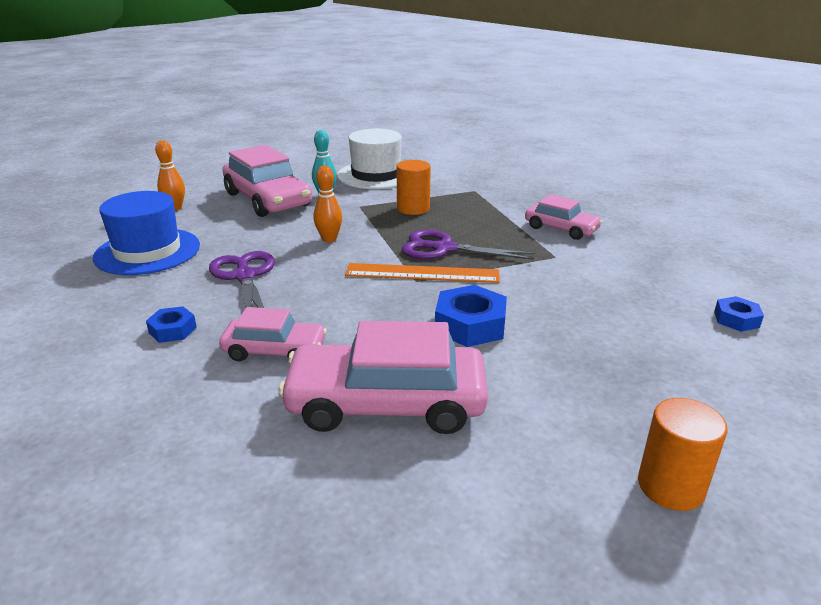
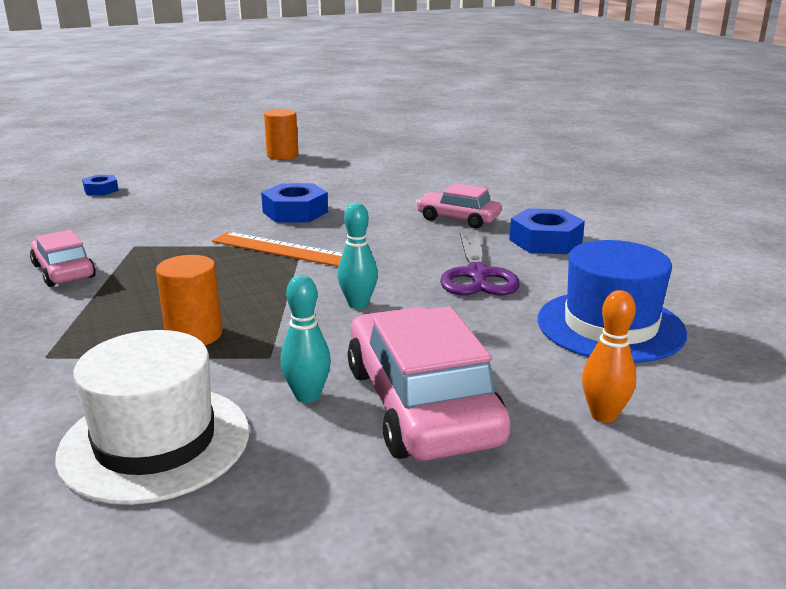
camera: 160 degrees left, 5 degrees down
blue nut [146,306,197,343] -> blue nut [509,208,585,254], size x1.72
pink car [278,321,488,434] -> none
orange bowling pin [314,166,342,242] -> turquoise bowling pin [338,203,378,309]
purple scissors [402,229,535,260] -> none

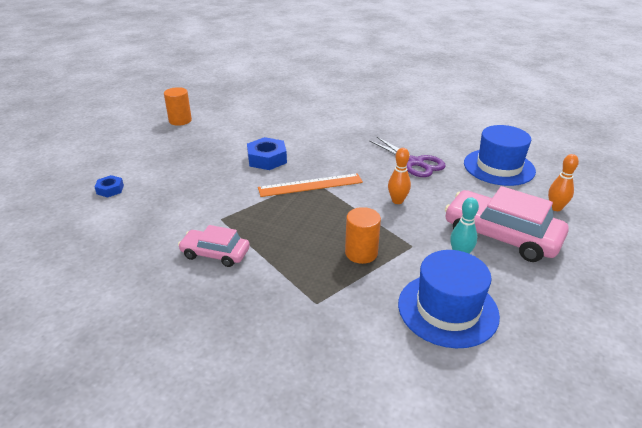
camera: 40 degrees left, 10 degrees up
white hat [55,330,249,505] -> blue hat [398,250,500,348]
turquoise bowling pin [338,203,378,309] -> orange bowling pin [388,148,411,204]
pink car [416,183,501,228] -> none
blue nut [509,208,585,254] -> none

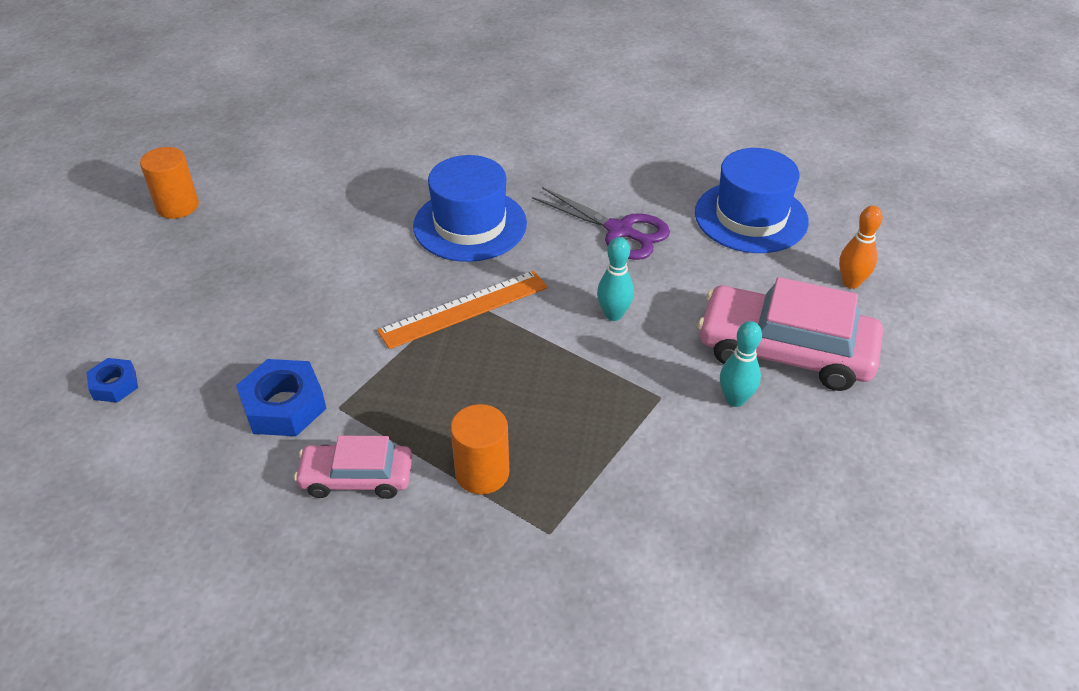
camera: 15 degrees left, 10 degrees up
blue nut [247,137,287,170] -> blue nut moved to [236,359,327,436]
orange cylinder [345,207,381,264] -> orange cylinder moved to [450,404,509,494]
orange bowling pin [388,148,411,204] -> turquoise bowling pin [597,237,634,321]
blue hat [398,250,500,348] -> blue hat moved to [413,155,527,262]

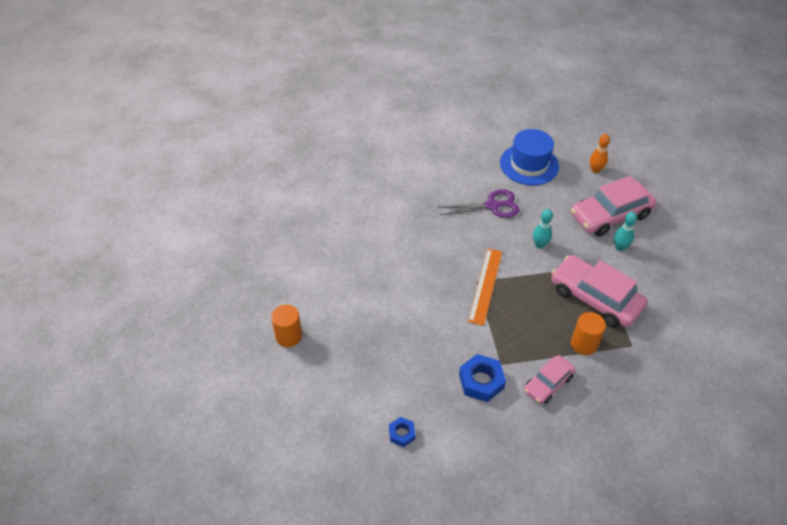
camera: 45 degrees left, 5 degrees up
blue hat [413,155,527,262] -> none
none -> pink car [551,255,647,328]

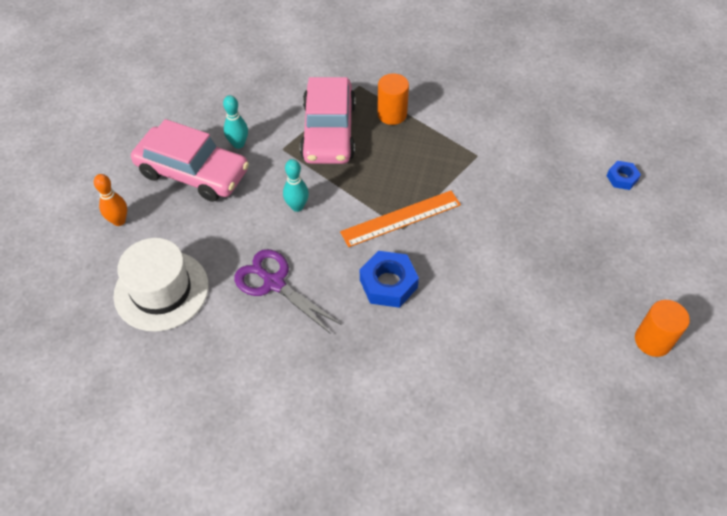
camera: 130 degrees left, 5 degrees up
blue nut [459,354,506,402] -> blue nut moved to [360,251,419,308]
blue hat [500,129,559,185] -> white hat [114,238,209,332]
pink car [524,355,576,404] -> none

